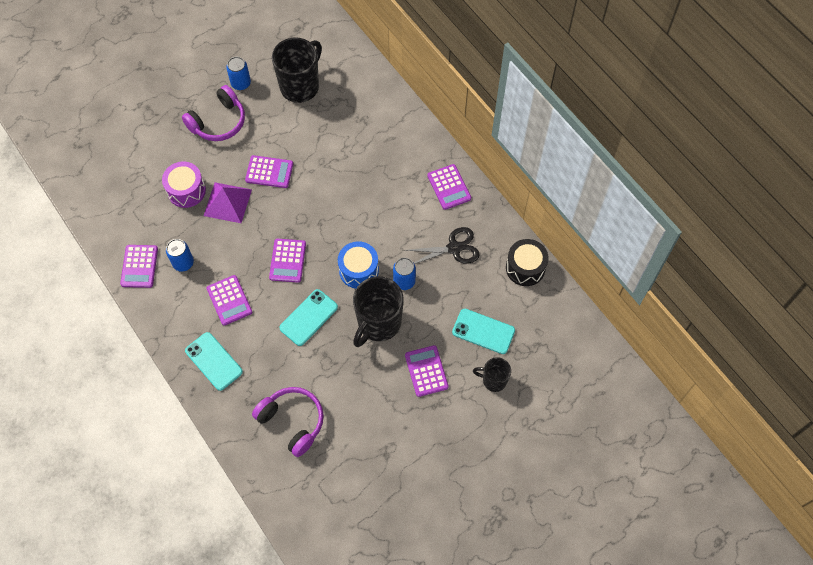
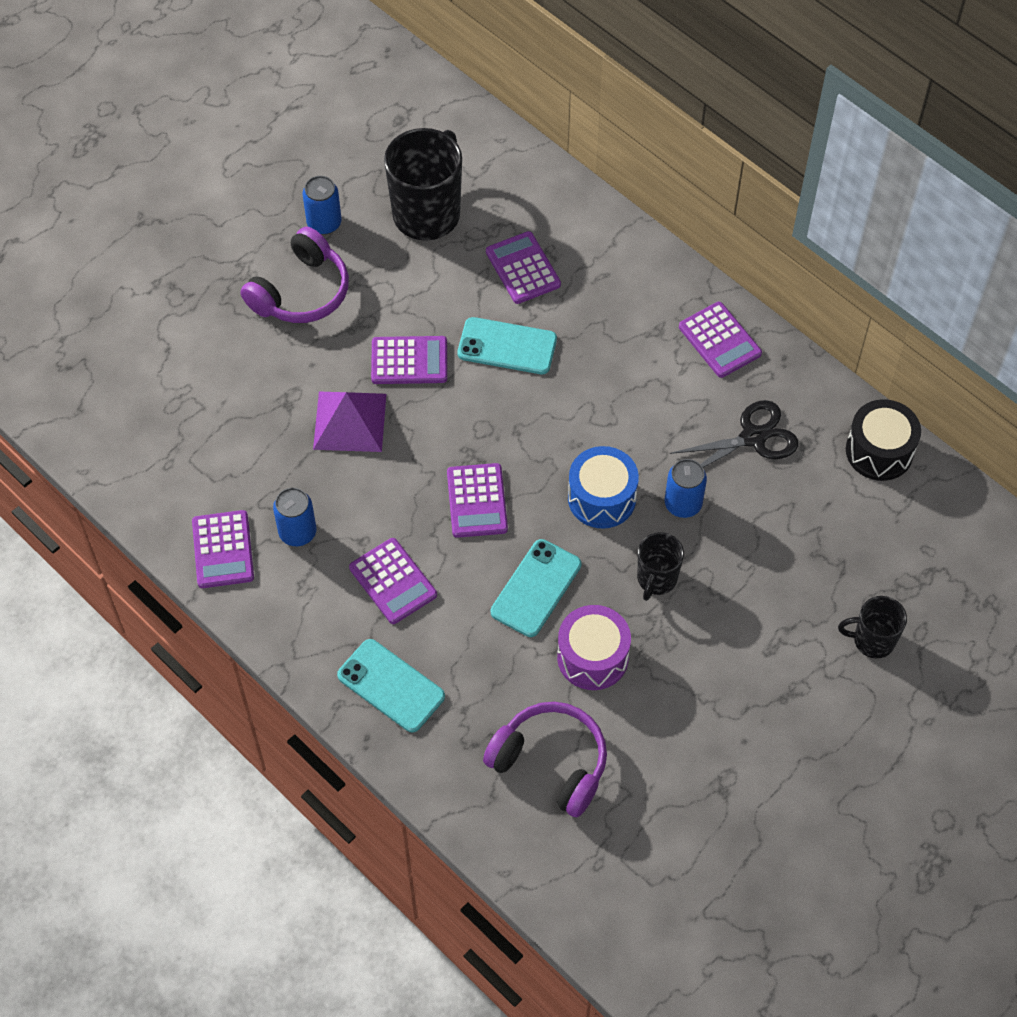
camera: 10 degrees left, 5 degrees down
purple drum [162,162,206,208] -> purple drum moved to [557,605,631,690]
black mug [353,276,404,347] -> black mug [637,532,684,601], size x0.54
purple calculator [405,345,449,397] -> purple calculator moved to [486,231,561,304]
turquoise phone [452,309,515,354] -> turquoise phone moved to [458,317,557,374]

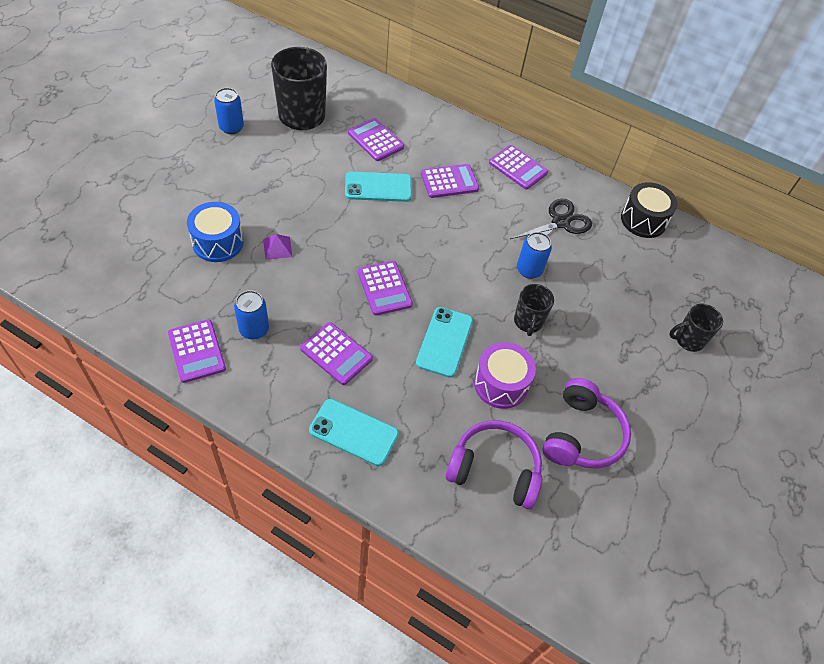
camera: 20 degrees left, 5 degrees down
purple headphones [241,227,349,323] -> purple headphones moved to [543,378,631,469]
purple pyramid [313,392,386,452] -> purple pyramid [263,234,292,260], size x0.53
purple calculator [371,336,447,384] -> purple calculator moved to [421,164,479,198]
blue drum [568,446,639,529] -> blue drum moved to [187,202,243,262]

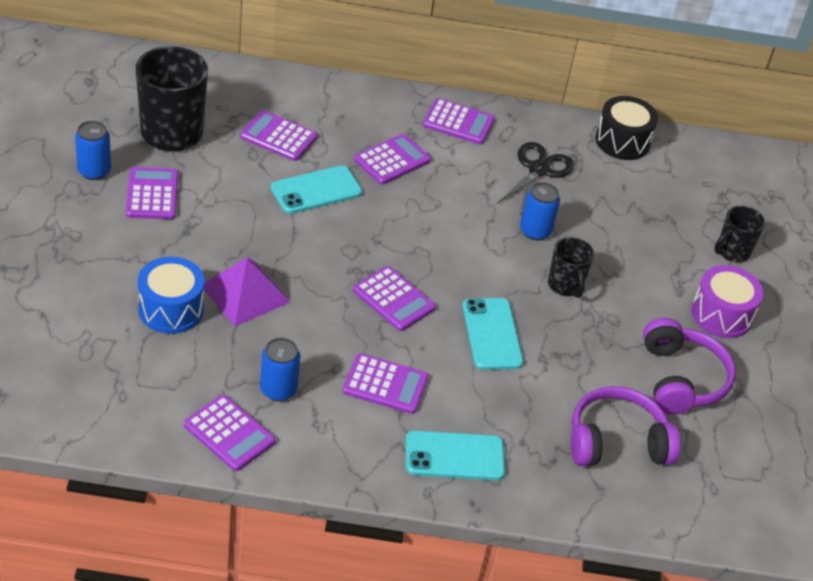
camera: 25 degrees left, 10 degrees down
purple pyramid [263,234,292,260] -> purple pyramid [204,258,290,327], size x1.90
purple drum [474,342,536,409] -> purple drum moved to [691,265,763,338]
none -> purple calculator [126,167,178,219]

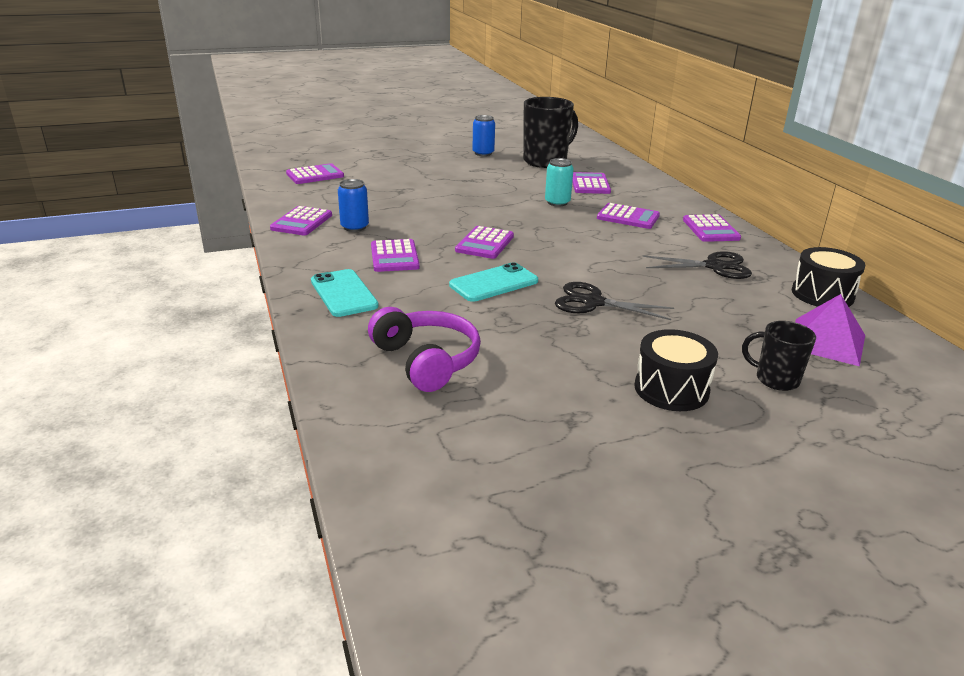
camera: 70 degrees right, 15 degrees down
purple calculator [126,167,178,219] -> purple calculator moved to [286,163,344,184]
blue drum [138,257,205,334] -> none
purple pyramid [204,258,290,327] -> purple pyramid moved to [795,294,865,366]
turquoise phone [271,165,362,214] -> turquoise can [545,158,574,207]
blue can [520,182,560,240] -> none
black mug [548,237,594,298] -> black scissors [555,282,674,320]
purple headphones [643,318,736,415] -> none
purple drum [691,265,763,338] -> black drum [635,329,718,411]

